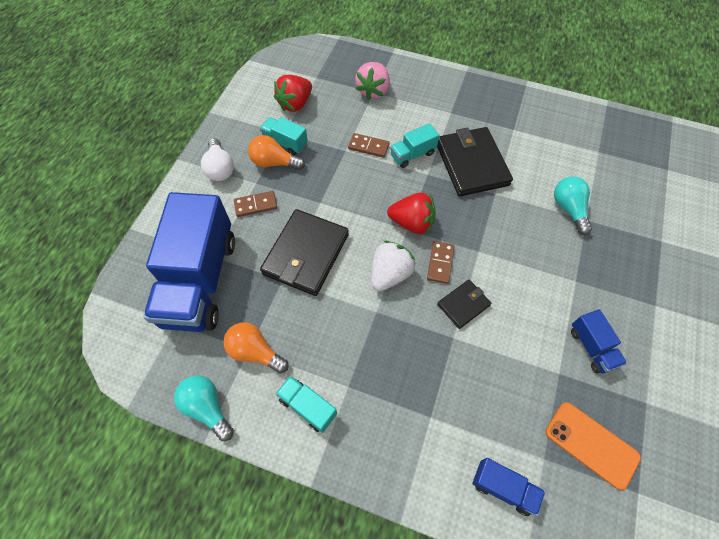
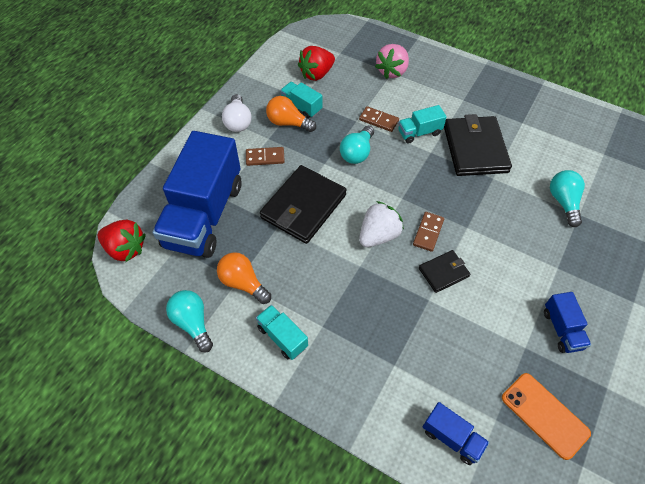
camera: 10 degrees right, 5 degrees down
red strawberry [387,192,436,234] -> red strawberry moved to [98,220,146,262]
none -> turquoise light bulb [340,126,374,164]

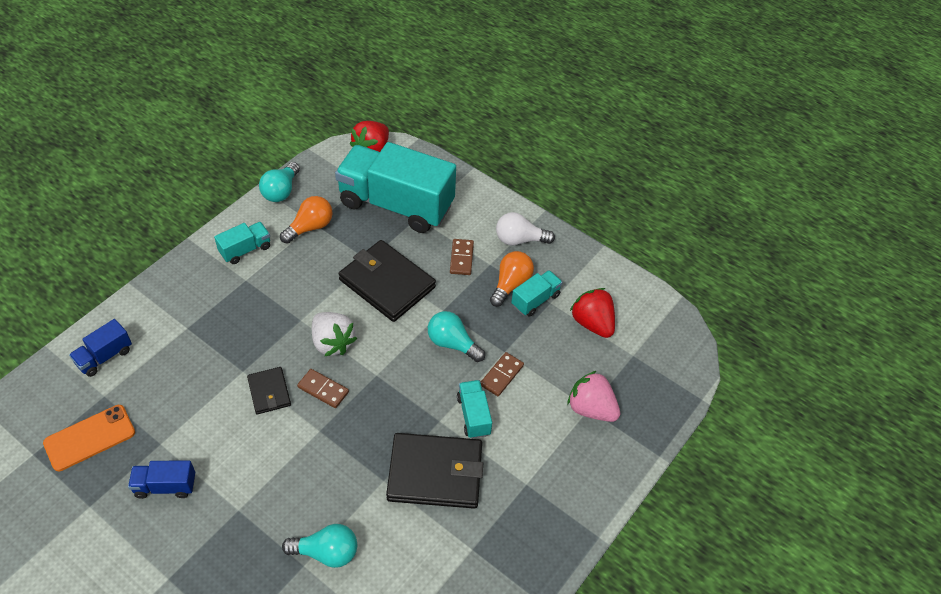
camera: 95 degrees right, 5 degrees down
blue truck [152,131,241,258] -> turquoise truck [335,142,456,233]
turquoise light bulb [166,290,213,353] -> turquoise light bulb turned 135 degrees clockwise [259,162,300,202]

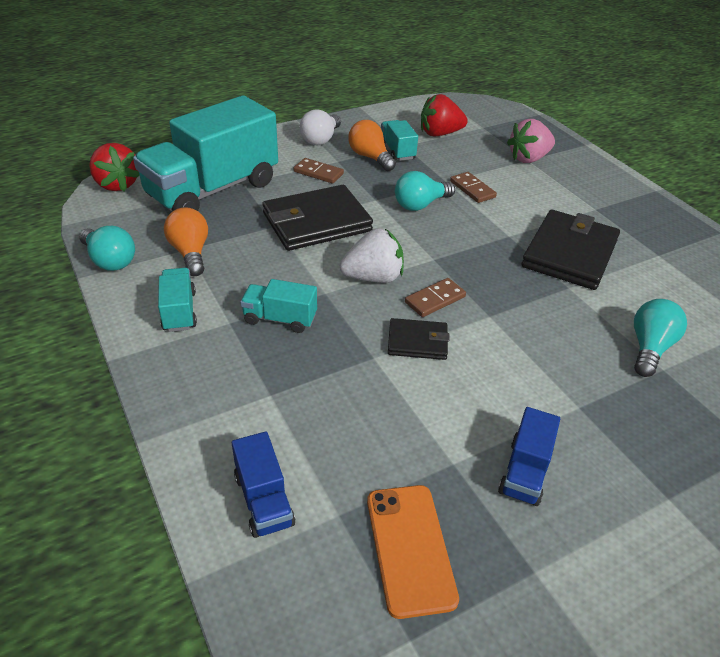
camera: 65 degrees left, 10 degrees down
turquoise truck [457,380,492,439] -> turquoise truck moved to [240,279,317,333]

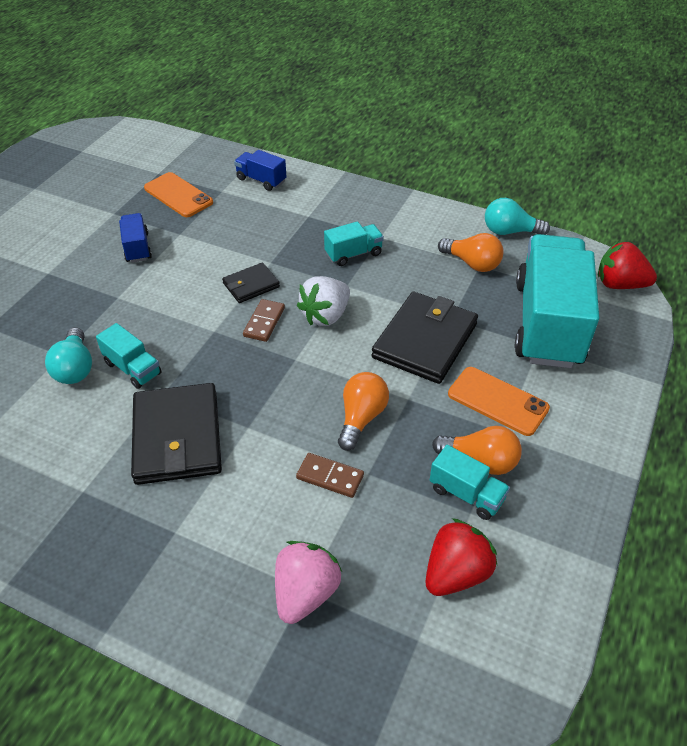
camera: 145 degrees right, 5 degrees up
turquoise truck [158,268,197,332] -> turquoise truck moved to [96,323,162,389]
brown domino [293,158,344,184] -> orange phone [448,367,550,436]
white light bulb [300,109,341,145] -> none
turquoise light bulb [395,171,455,211] -> orange light bulb [338,372,389,451]

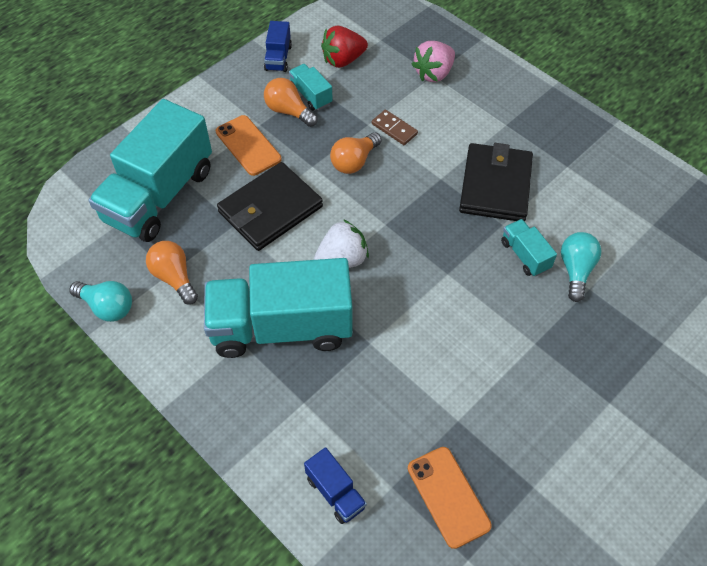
camera: 160 degrees left, 10 degrees up
blue truck [119,213,152,263] -> blue truck moved to [264,21,292,72]
black wallet [222,263,280,303] -> none
brown domino [243,299,285,342] -> none
turquoise truck [324,221,384,266] -> turquoise truck [204,258,353,358], size x2.32
red strawberry [598,241,657,289] -> none

